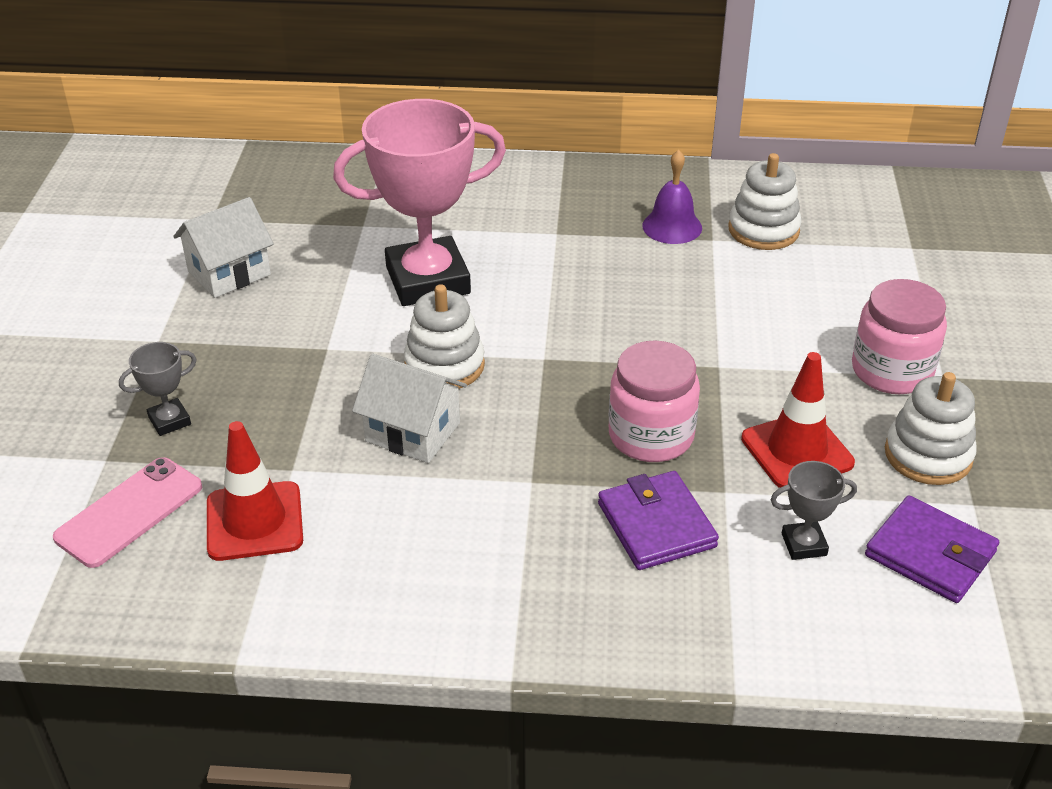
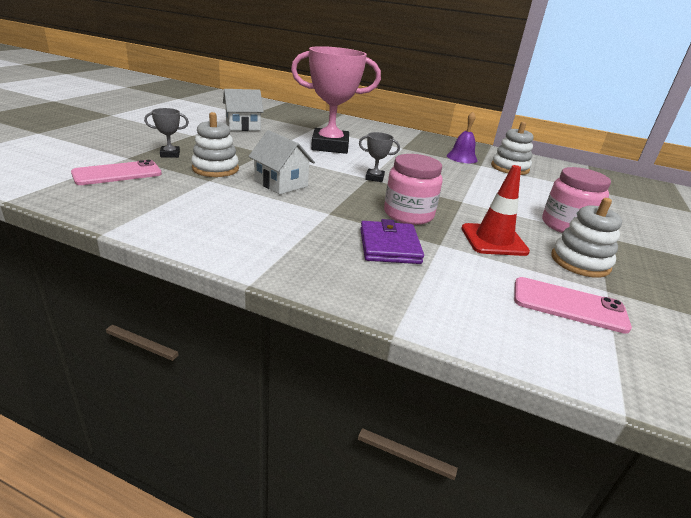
camera: 15 degrees right, 10 degrees down
red traffic cone [207,421,303,561] -> none
white stacking toy [404,284,485,389] -> white stacking toy moved to [191,112,239,177]
grey trophy [770,461,857,560] -> grey trophy moved to [359,132,400,182]
purple wallet [865,495,999,603] -> pink phone [514,277,632,334]

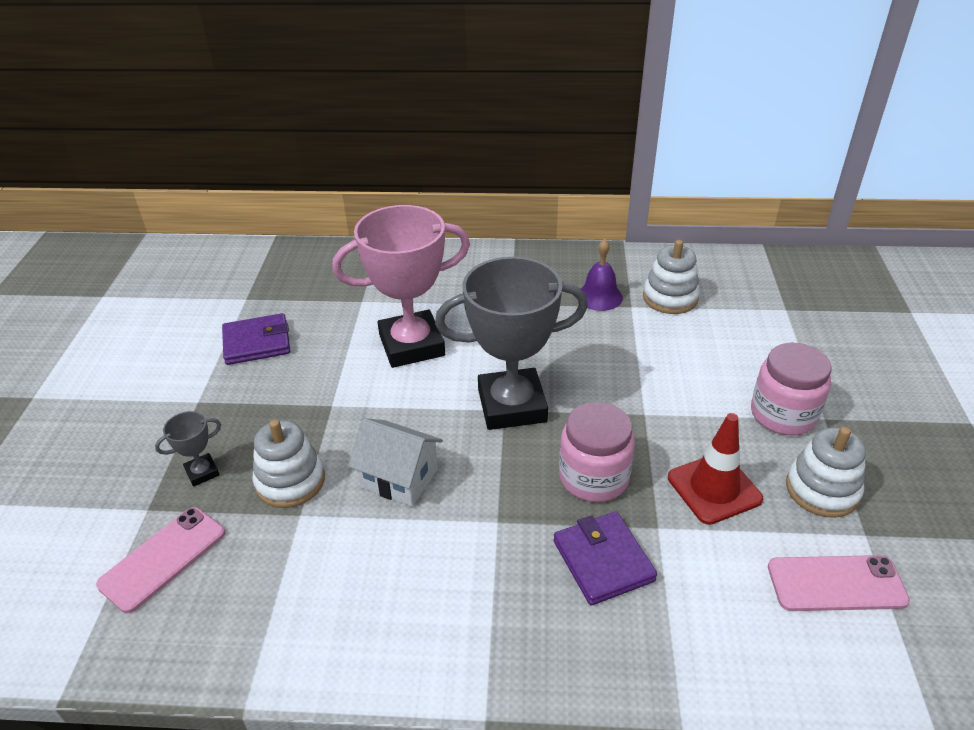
camera: 15 degrees left, 10 degrees up
white house [223,89,263,131] -> purple wallet [222,313,290,365]
grey trophy [359,132,400,182] -> grey trophy [435,257,588,430], size x2.39

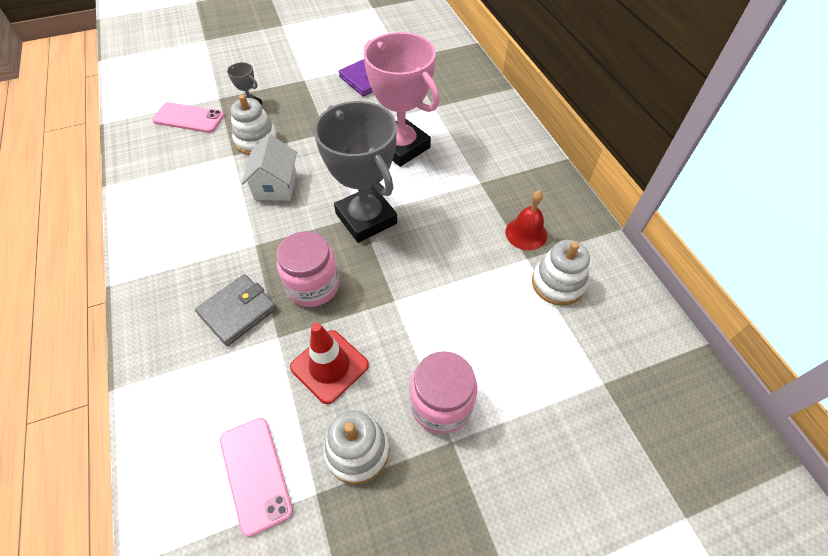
camera: 65 degrees right, 15 degrees up
purple wallet [554,512,657,606] -> grey wallet [195,274,277,346]
purple bell [577,239,623,311] -> red bell [505,190,547,250]

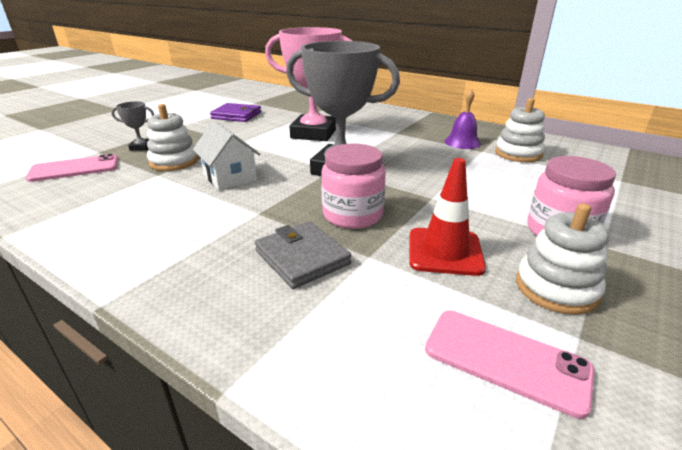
camera: 35 degrees left, 25 degrees down
grey wallet [195,274,277,346] -> grey wallet turned 45 degrees counterclockwise [255,221,351,289]
red bell [505,190,547,250] -> purple bell [445,89,481,149]

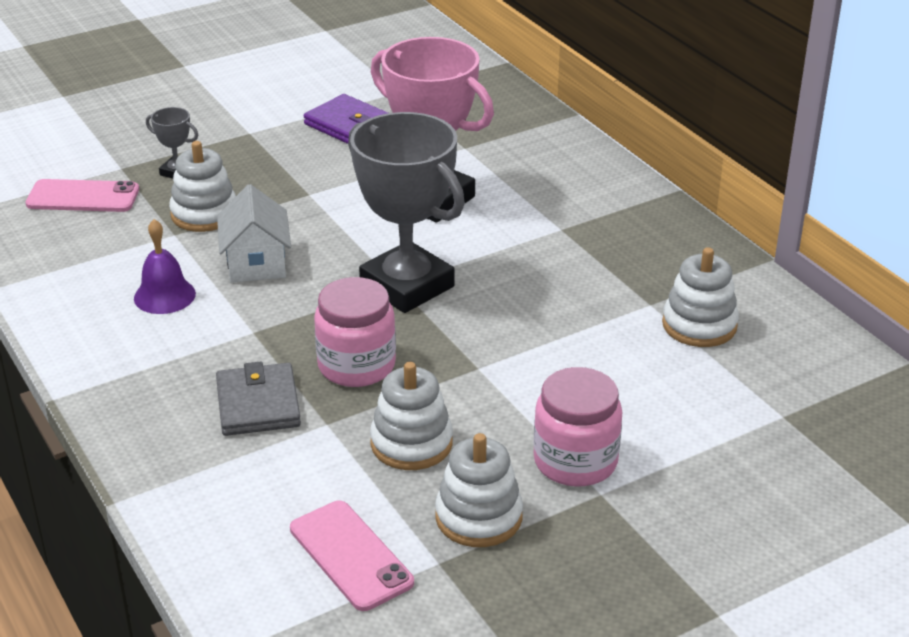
camera: 25 degrees right, 5 degrees up
red traffic cone [410,158,486,276] -> white stacking toy [370,362,453,470]
purple bell [445,89,481,149] -> purple bell moved to [134,219,196,314]

